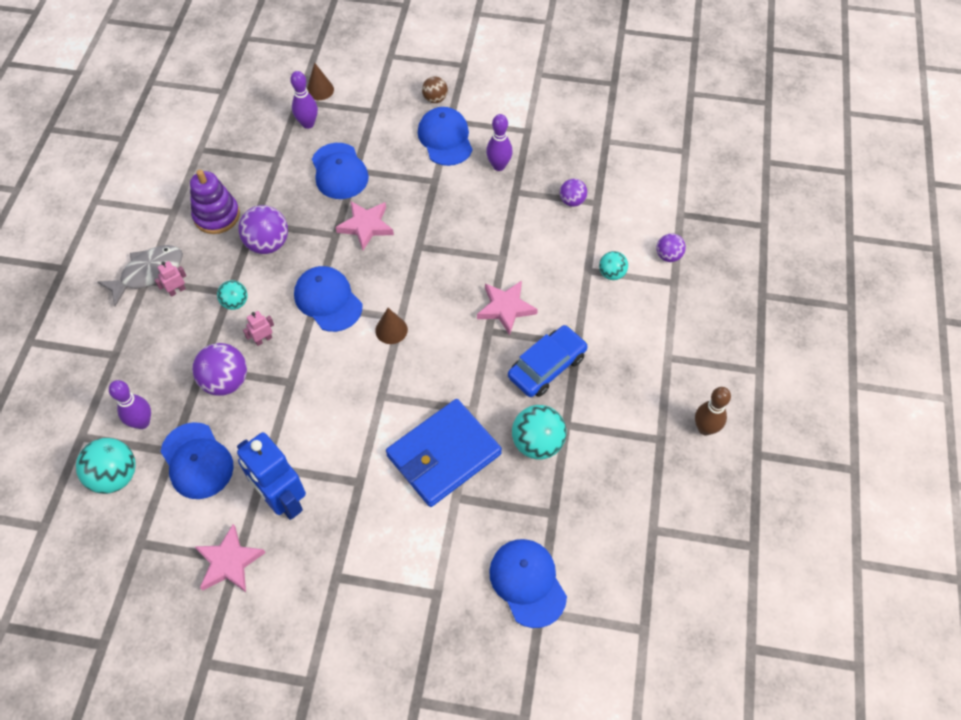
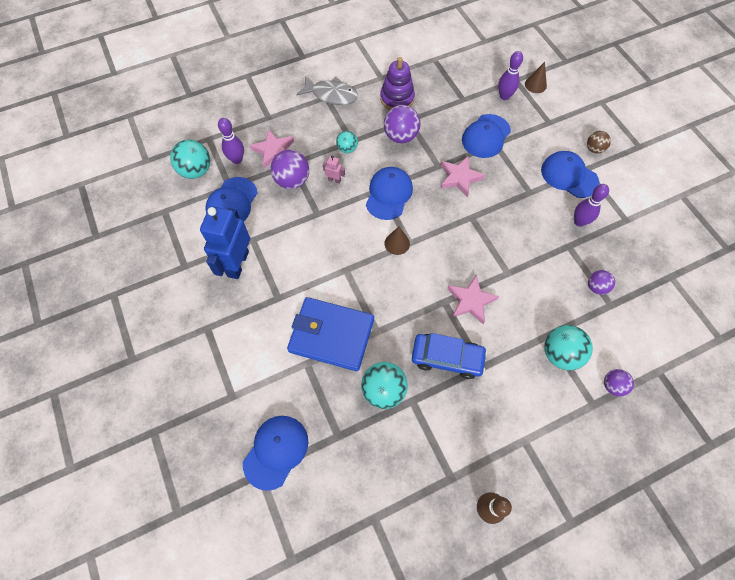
camera: 55 degrees right, 5 degrees up
pink robot [155,261,186,297] -> none
pink star [194,524,266,592] -> pink star moved to [250,129,294,168]
blue cap [418,107,473,166] -> blue cap turned 90 degrees counterclockwise [541,151,599,198]
turquoise ball [599,251,628,280] -> turquoise ball [544,325,593,370], size x1.69

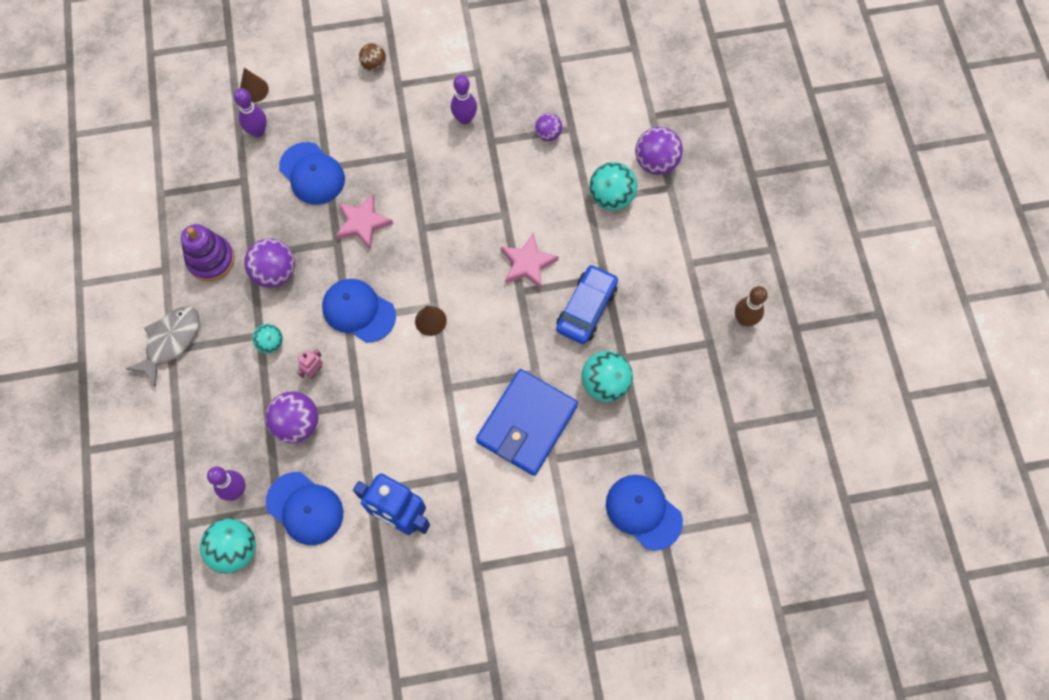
camera: 75 degrees left, 5 degrees up
pink star [250,129,294,168] -> none
blue cap [541,151,599,198] -> none
purple ball [604,369,634,396] -> purple ball [635,127,683,175], size x1.69

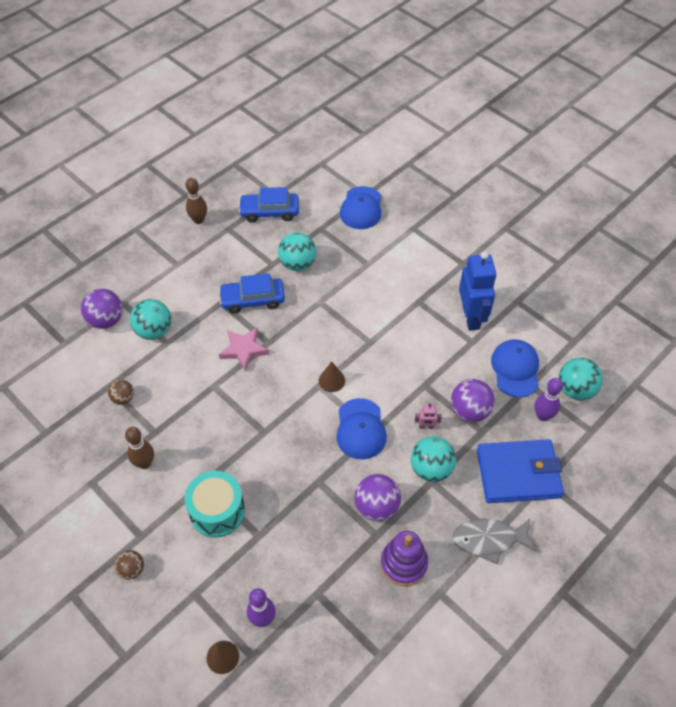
camera: 125 degrees left, 15 degrees down
turquoise ball [252,324,283,353] -> turquoise ball [411,436,456,482], size x1.69
blue cap [279,142,345,205] -> none
pink star [335,194,393,250] -> none
purple bowling pin [451,75,477,124] -> brown bowling pin [125,427,154,469]
blue wallet [476,369,578,476] -> blue wallet moved to [477,439,564,503]
purple ball [535,113,562,141] -> brown ball [108,380,134,405]
none -> turquoise drum [185,471,245,538]
none -> blue car [239,187,299,222]

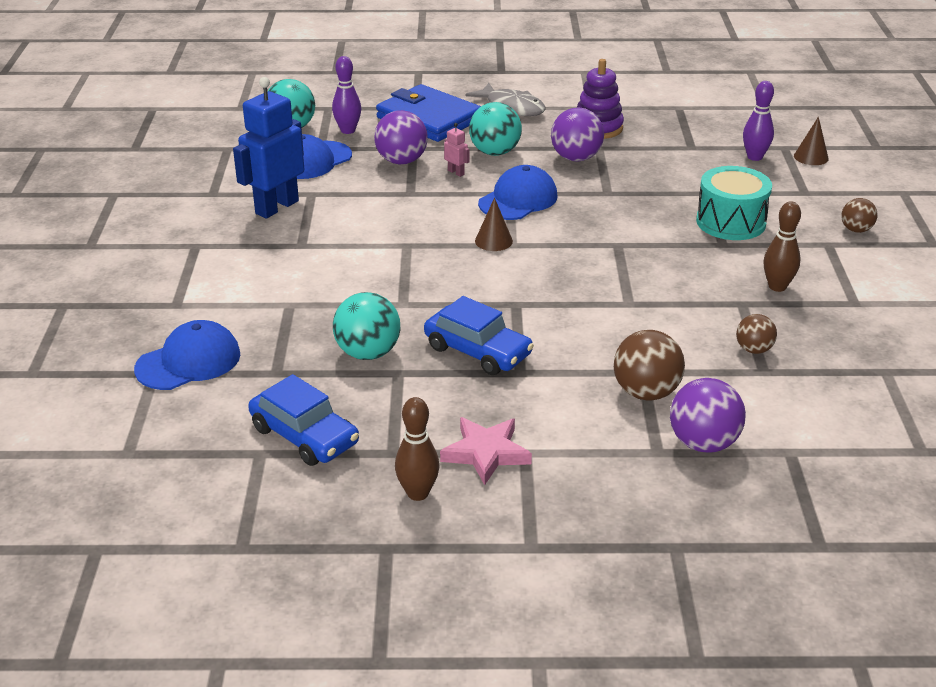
camera: 135 degrees left, 20 degrees down
turquoise ball [130,299,171,340] -> brown ball [614,330,685,401]
pink star [219,328,269,372] -> pink star moved to [440,417,532,485]

